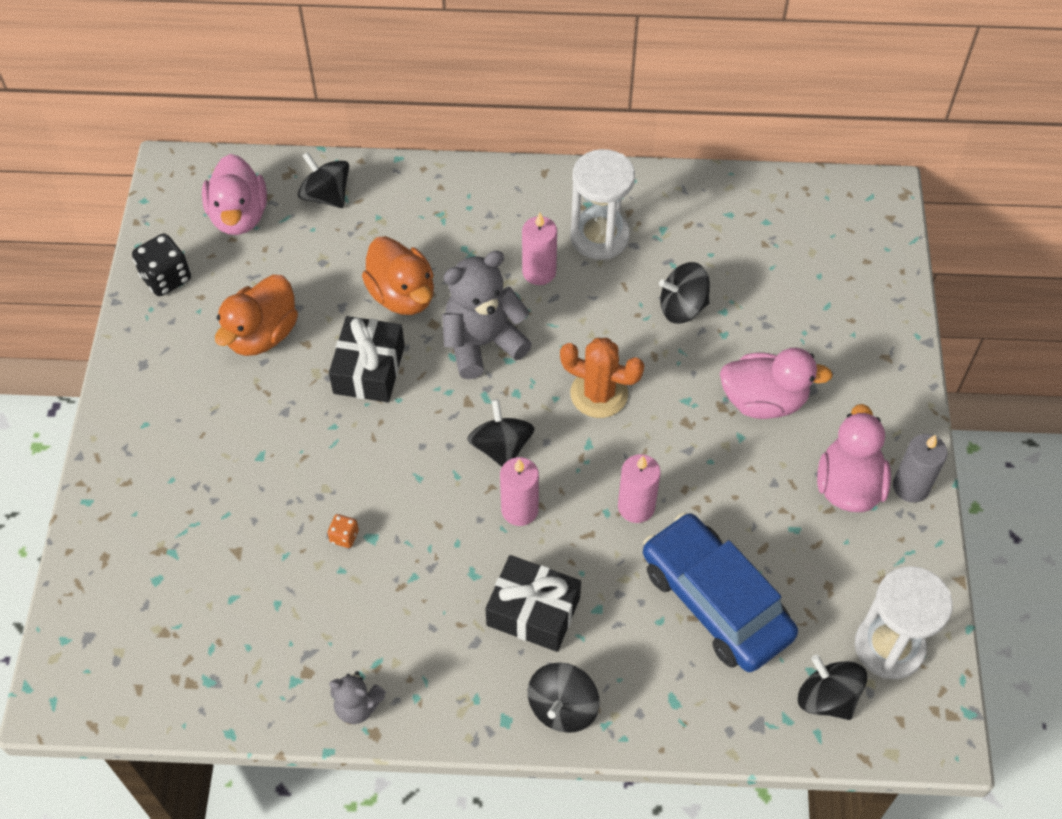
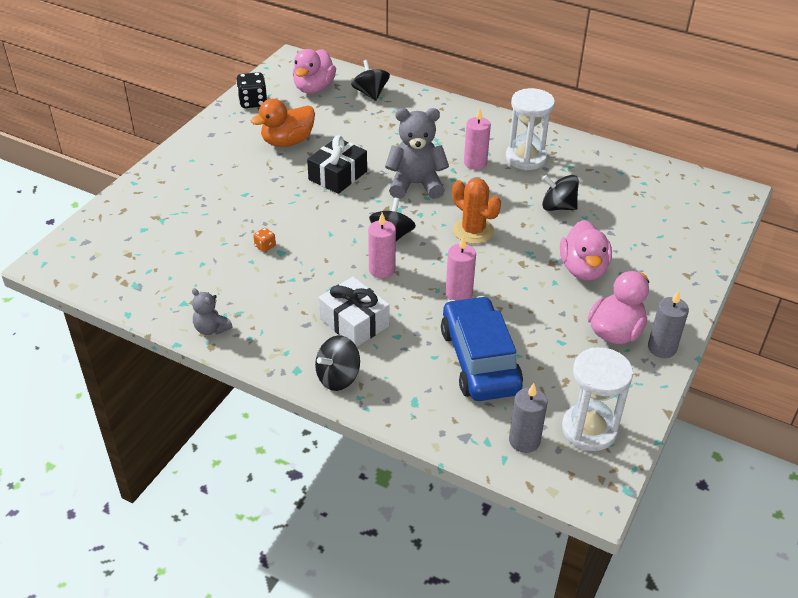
camera: 25 degrees right, 15 degrees down
orange duck [362,236,434,315] -> none
black gift [485,555,581,652] -> white gift [318,277,390,347]
pink duck [720,348,833,419] -> pink duck turned 60 degrees clockwise [560,220,612,281]
black spinning top [798,655,867,720] -> grey candle [509,383,547,453]

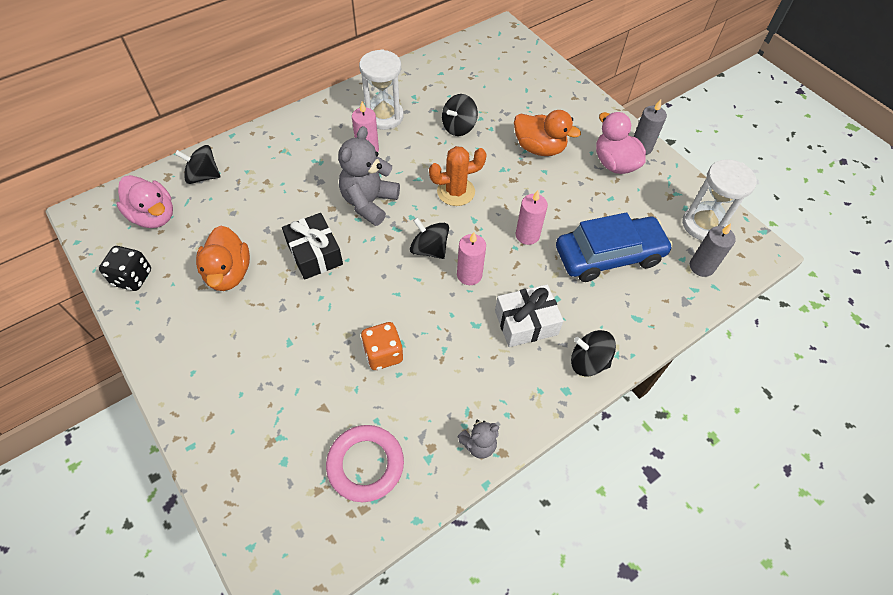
camera: 65 degrees left, 15 degrees up
orange dice [253,228,276,252] -> orange dice [361,322,403,370], size x1.91
black spinning top [315,335,360,391] -> black spinning top turned 120 degrees clockwise [571,330,616,377]
blue car [441,296,523,401] -> blue car turned 150 degrees clockwise [556,212,673,282]
pink duck [560,220,612,281] -> orange duck [514,110,581,156]
none -> pink ring [326,425,404,502]

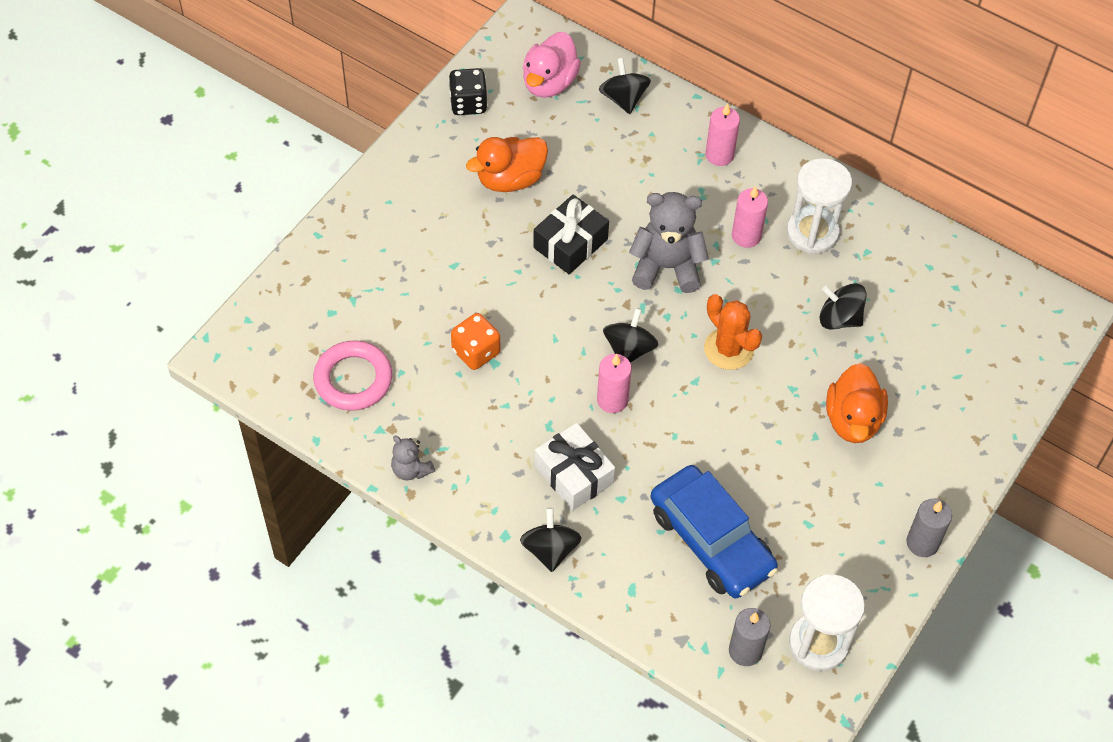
camera: 70 degrees right, 0 degrees up
pink candle [515,190,548,245] -> pink candle moved to [705,103,740,166]
pink duck [596,112,646,174] -> none

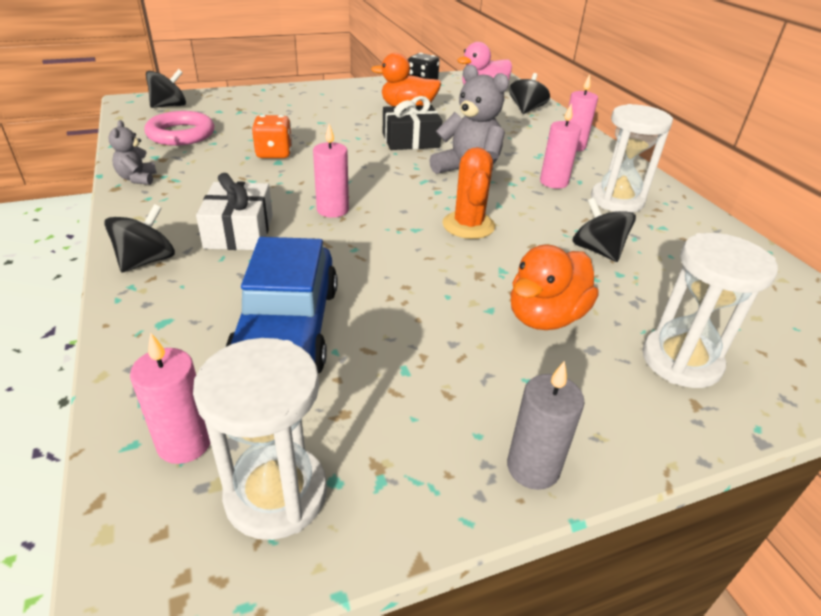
camera: 35 degrees right, 20 degrees down
black spinning top [603,308,658,363] -> black spinning top moved to [146,69,186,108]
grey candle [729,608,770,666] -> pink candle [130,332,210,464]
none -> white hourglass [642,233,778,388]

